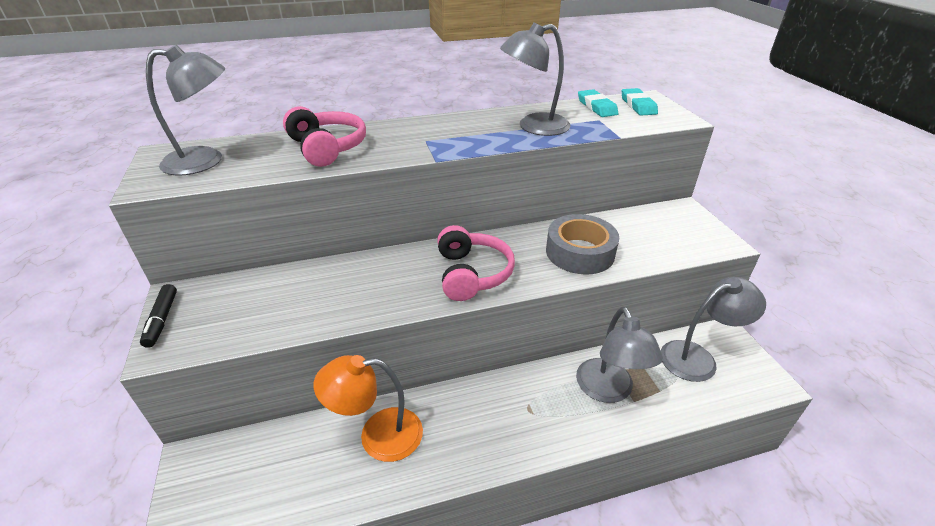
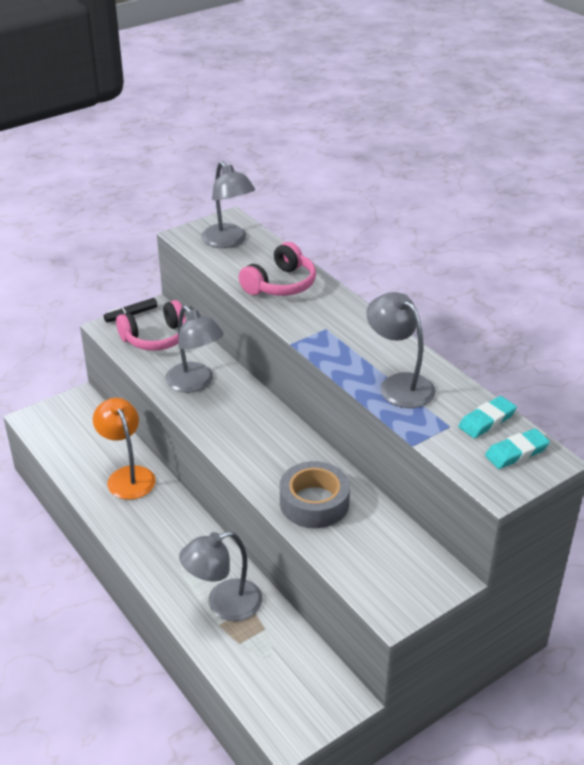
camera: 70 degrees right, 0 degrees up
pink headphones [437,225,515,301] -> pink headphones moved to [116,300,186,351]
grey lamp [661,277,766,382] -> grey lamp moved to [165,306,224,393]

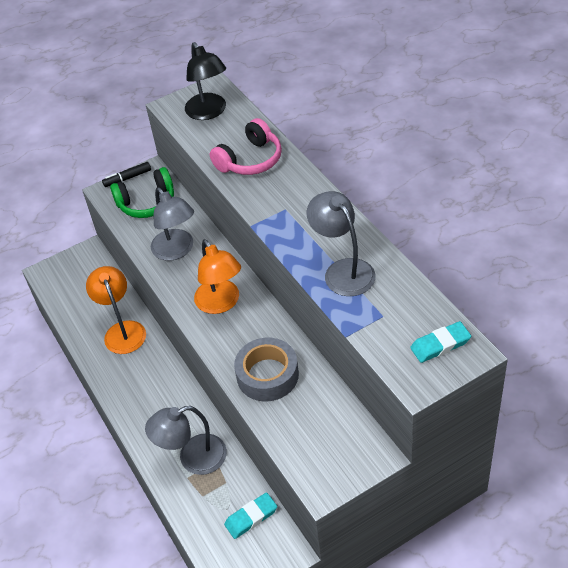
camera: 10 degrees right, 10 degrees up
pink headphones [116,300,186,351] -> green headphones [110,167,174,218]
grey lamp [201,161,255,248] -> black lamp [185,42,226,120]
turquoise eraser [458,396,517,438] -> turquoise eraser moved to [224,492,277,539]
none -> orange lamp [194,239,241,314]

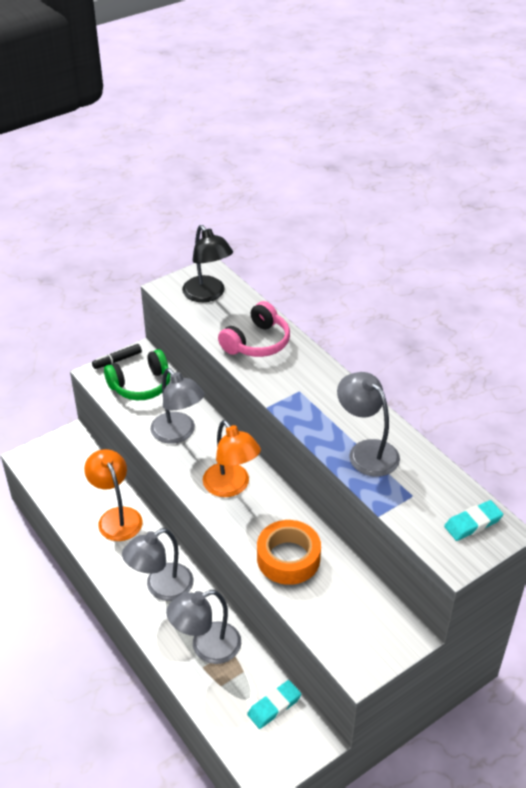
camera: 10 degrees left, 5 degrees down
grey tape [234,338,299,401] -> orange tape [257,520,321,585]
none -> grey lamp [122,528,193,601]

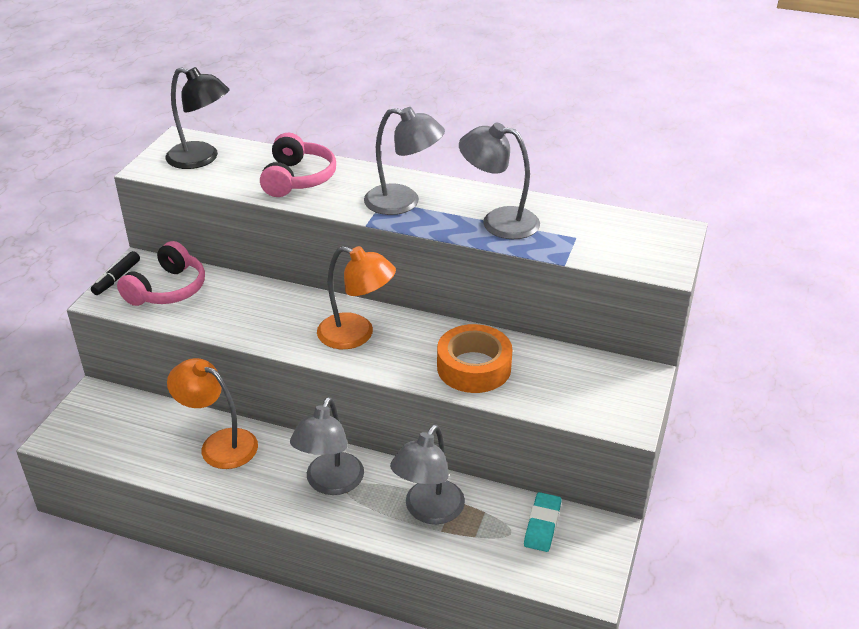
camera: 35 degrees left, 5 degrees down
green headphones [104,349,170,400] -> pink headphones [117,241,205,306]
grey lamp [150,368,205,444] -> grey lamp moved to [364,107,445,215]
turquoise eraser [444,500,503,541] -> none

